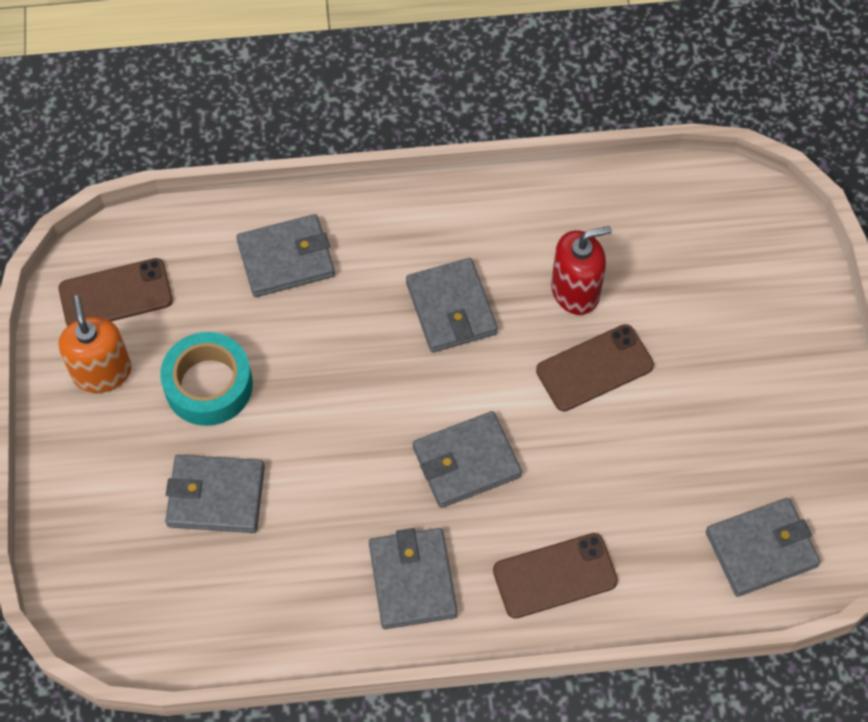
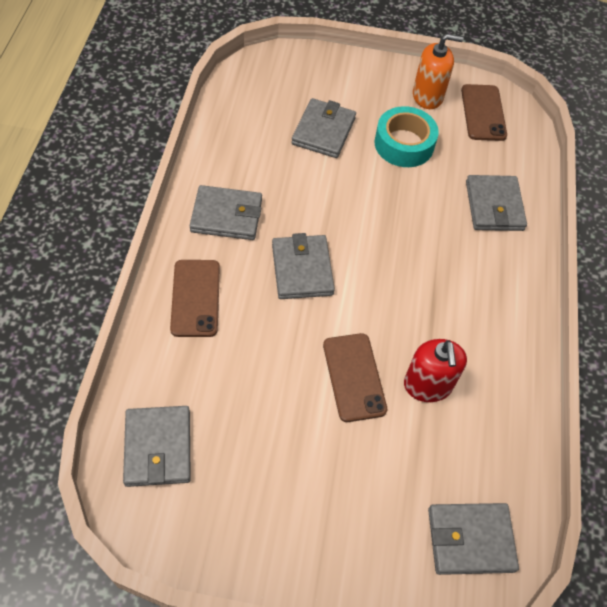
camera: 100 degrees right, 5 degrees down
grey wallet [406,258,498,352] -> grey wallet moved to [428,503,519,575]

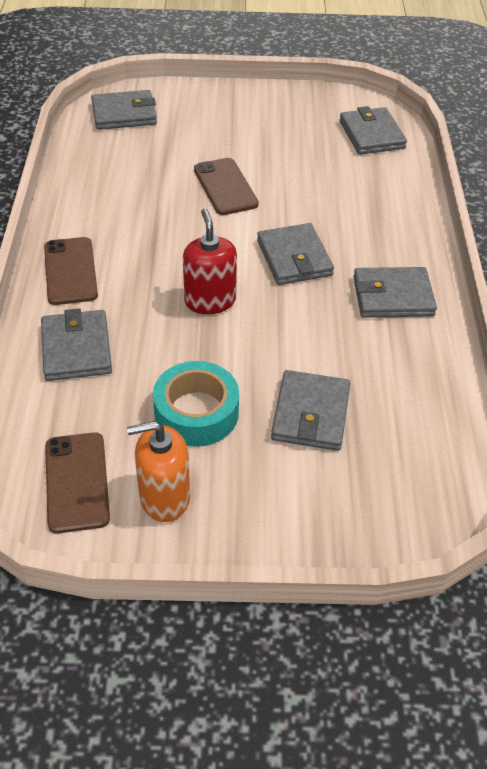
camera: 175 degrees right, 10 degrees down
brown phone [170,260,220,337] -> brown phone moved to [44,237,98,305]
red soap dispenser [404,339,467,402] -> red soap dispenser moved to [183,209,237,314]

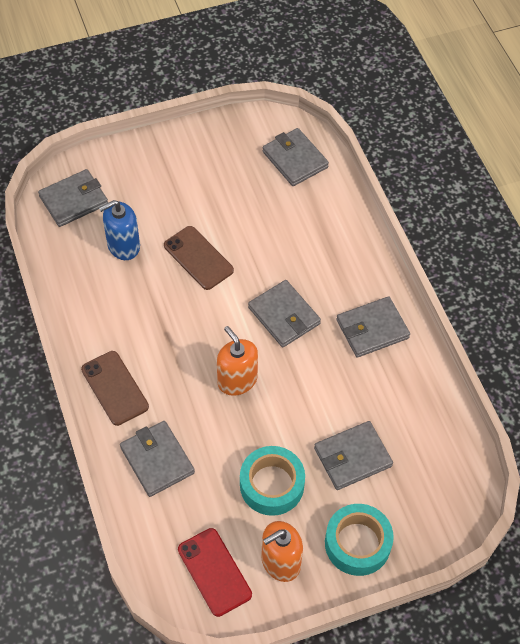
camera: 20 degrees left, 10 degrees up
brown phone [45,432,110,533] -> red phone [178,528,252,617]
red soap dispenser [183,209,237,314] -> orange soap dispenser [217,326,258,396]
grey wallet [271,370,350,451] -> grey wallet turned 75 degrees clockwise [314,421,393,490]
none -> blue soap dispenser [99,200,140,260]
none -> turquoise tape [325,504,394,576]

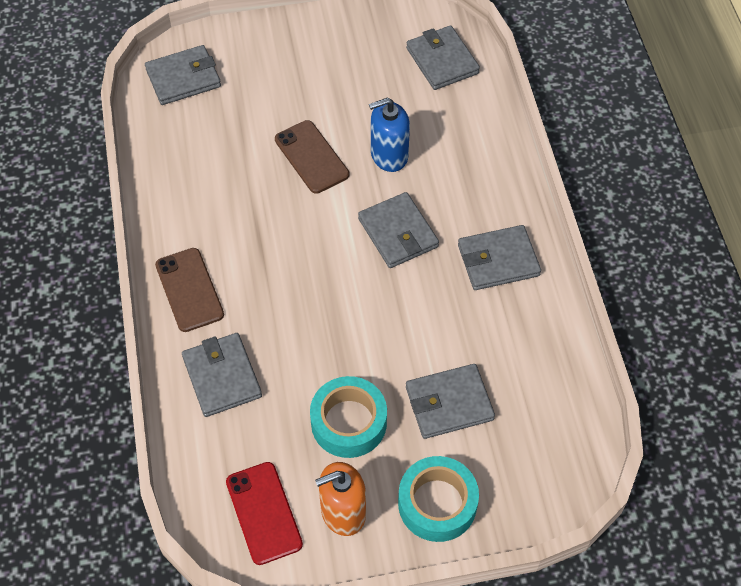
camera: 10 degrees right, 0 degrees up
blue soap dispenser [99,200,140,260] -> blue soap dispenser moved to [369,98,410,172]
orange soap dispenser [217,326,258,396] -> none

